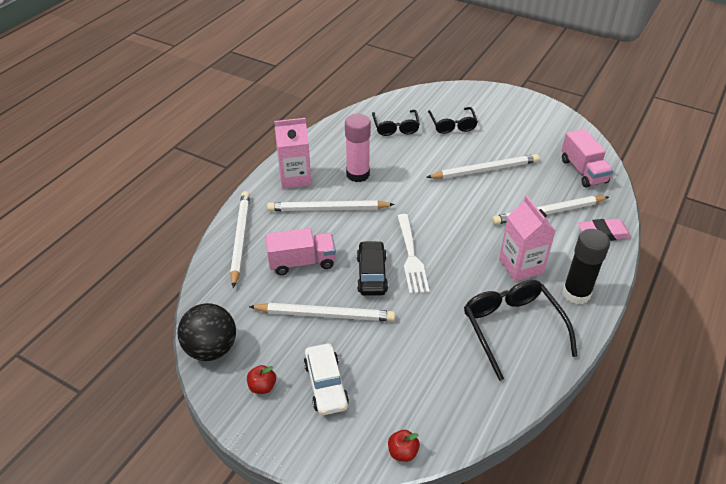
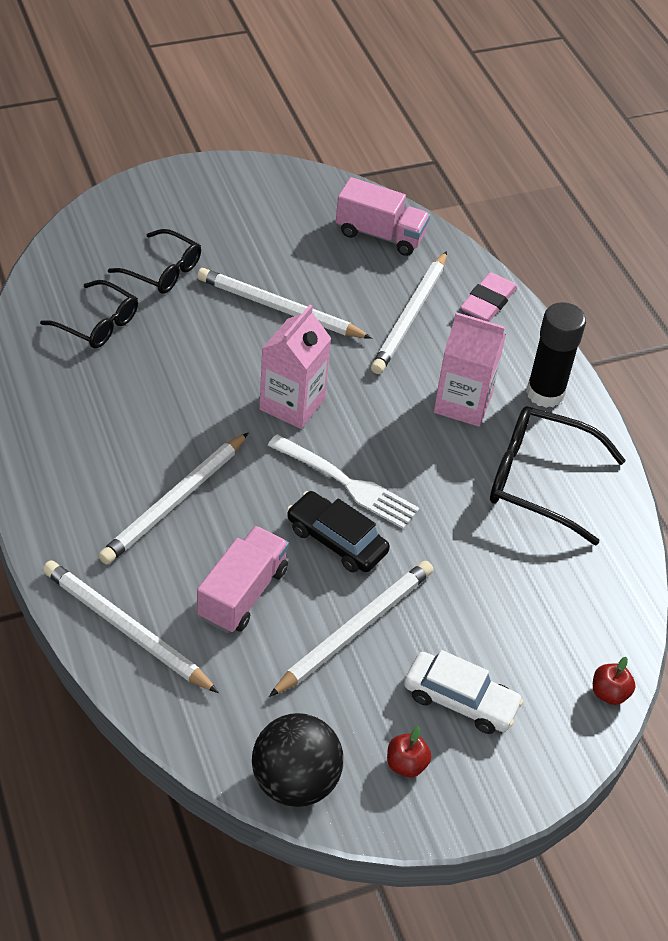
camera: 55 degrees left, 5 degrees up
pink carton [274,118,311,189] -> pink carton moved to [259,305,331,429]
pink glue stick [345,114,371,182] -> none
white pencil [426,154,539,179] -> white pencil turned 90 degrees counterclockwise [197,268,372,339]

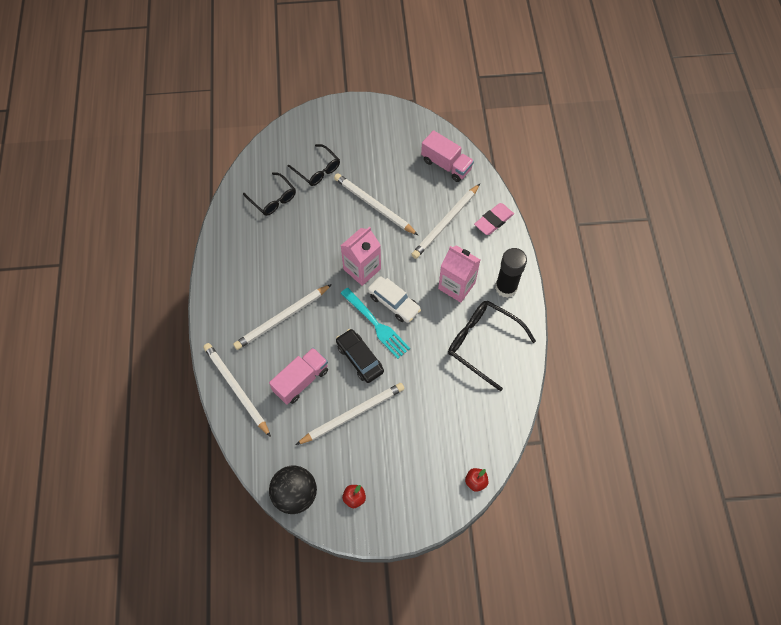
camera: 20 degrees right, 15 degrees up
white fork [267,434,420,529] -> turquoise fork [341,288,410,359]
white car [404,650,523,734] -> white car moved to [368,276,421,323]

